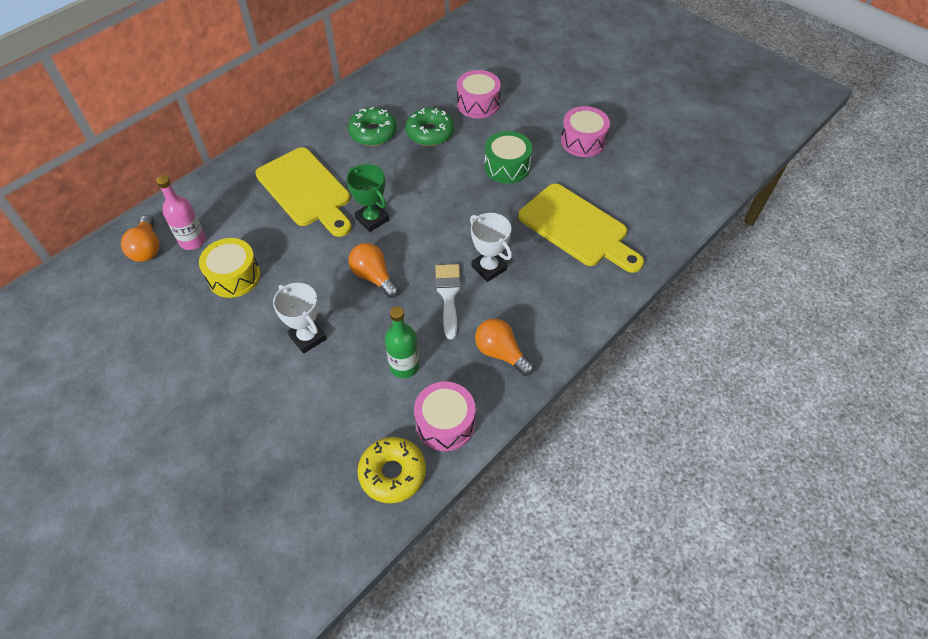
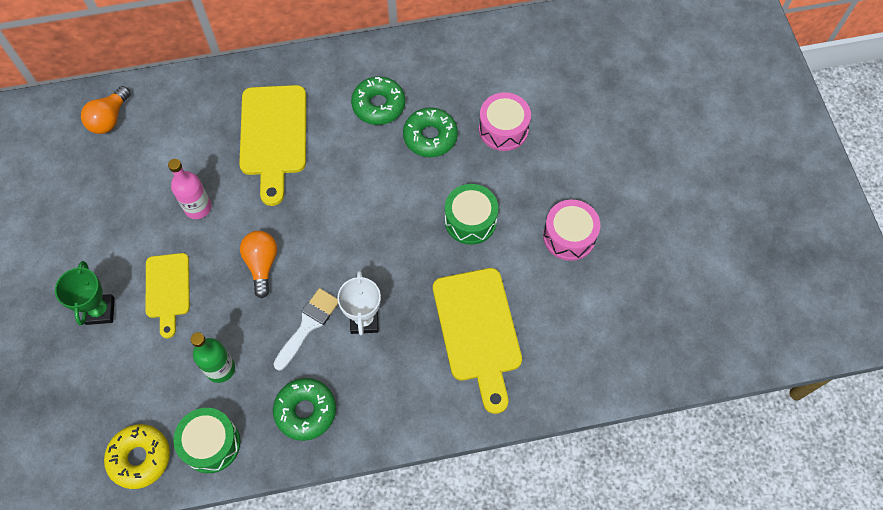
camera: 35 degrees right, 10 degrees up
pink bottle [156,175,206,250] -> pink bottle moved to [168,159,211,219]
yellow drum [199,238,260,298] -> none
white trophy [273,283,327,354] -> yellow cutting board [146,253,190,338]
green trophy [346,164,389,232] -> green trophy moved to [55,261,115,325]
pink drum [414,382,476,451] -> green drum [173,408,241,473]
orange light bulb [475,319,534,376] -> green donut [273,378,336,441]

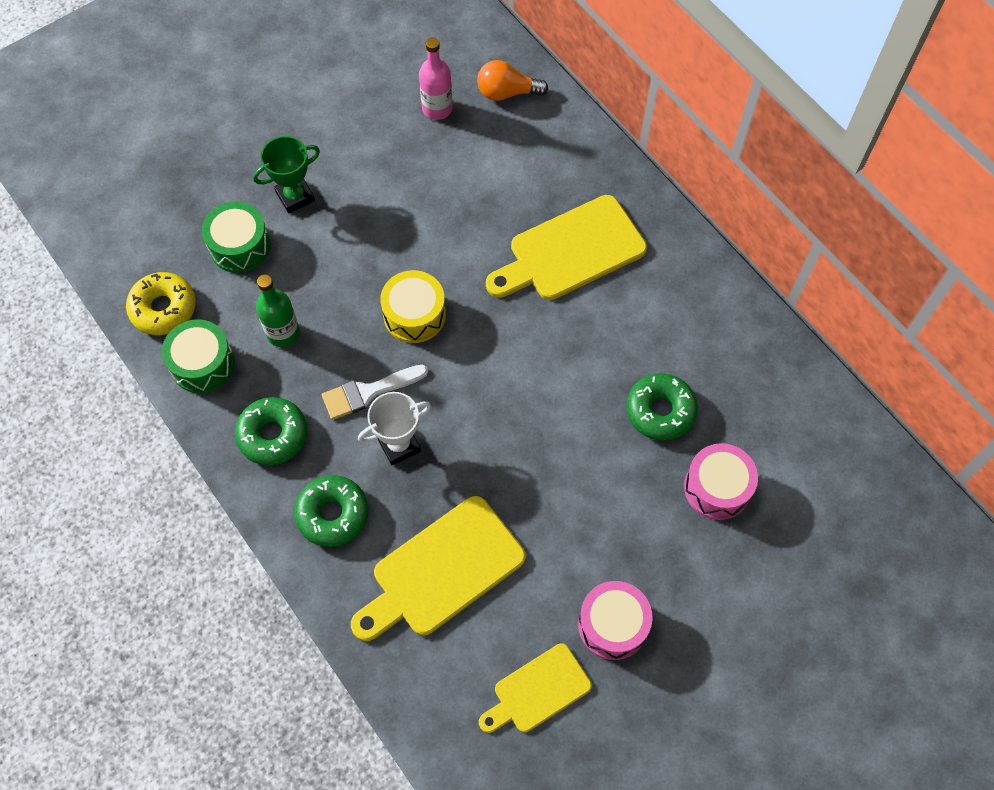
camera: 65 degrees right, 0 degrees up
yellow cutting board [146,253,190,338] -> yellow cutting board moved to [479,643,592,733]
pink bottle [168,159,211,219] -> pink bottle moved to [419,37,453,120]
orange light bulb [240,231,277,298] -> yellow drum [380,270,446,343]
white brush [274,288,338,371] -> white brush turned 150 degrees clockwise [322,365,428,420]
green donut [351,76,405,125] -> green donut moved to [294,475,368,547]
green drum [445,184,498,245] -> green drum moved to [202,202,271,273]

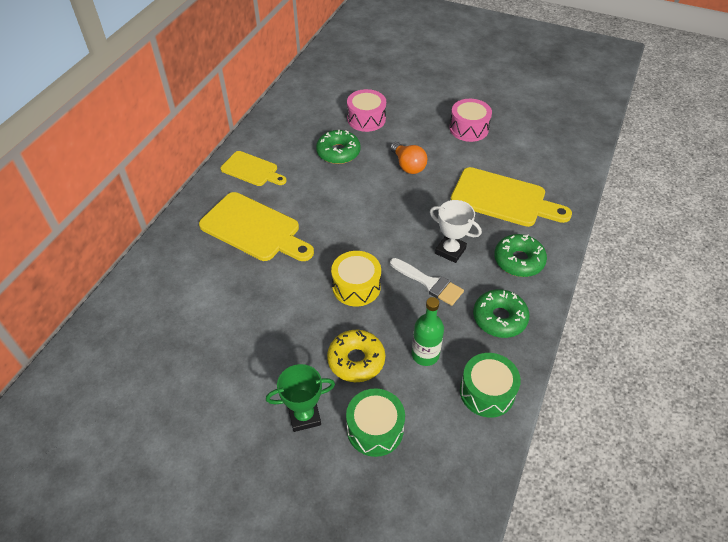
camera: 120 degrees left, 15 degrees down
yellow donut [126,272,196,335] -> yellow donut moved to [327,330,385,382]
green trophy [253,136,320,213] -> green trophy turned 45 degrees counterclockwise [266,364,335,432]
pink bottle [419,37,453,120] -> none
orange light bulb [477,60,548,101] -> orange light bulb moved to [390,142,427,174]
yellow cutting board [479,643,592,733] -> yellow cutting board moved to [220,151,287,186]

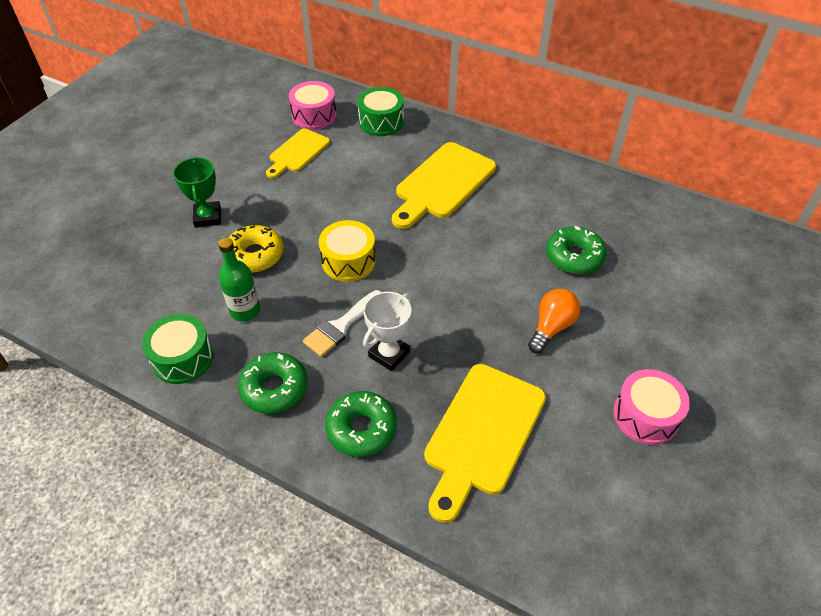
camera: 95 degrees right, 0 degrees up
yellow cutting board [220,151,287,186] -> yellow cutting board moved to [266,128,330,179]
green drum [346,388,405,457] -> green drum moved to [358,87,404,136]
pink drum [347,89,386,132] -> pink drum moved to [289,81,337,130]
orange light bulb [390,142,427,174] -> orange light bulb turned 150 degrees clockwise [528,289,580,353]

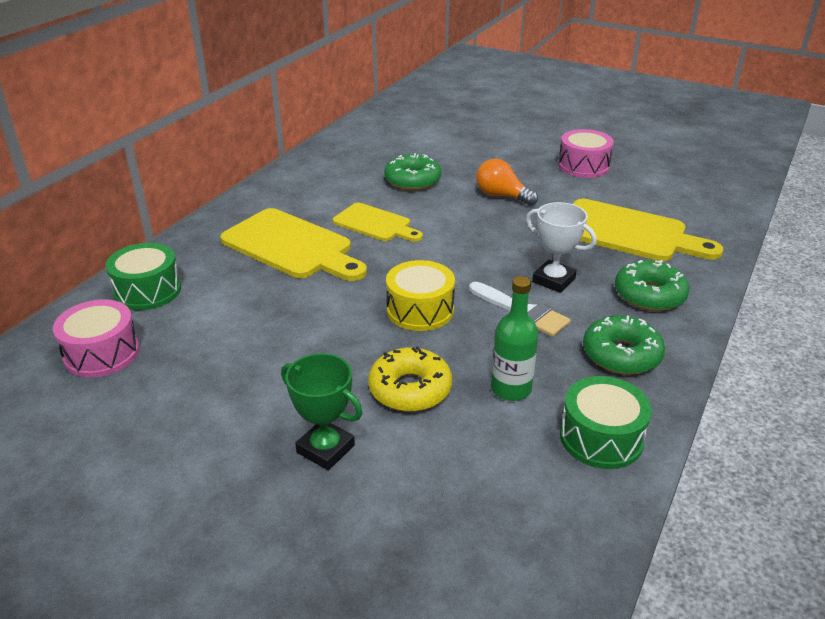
camera: 90 degrees left, 15 degrees down
green trophy [173,157,221,228] -> green trophy turned 45 degrees clockwise [281,353,362,470]
yellow cutting board [266,128,330,179] -> yellow cutting board moved to [333,203,423,242]

